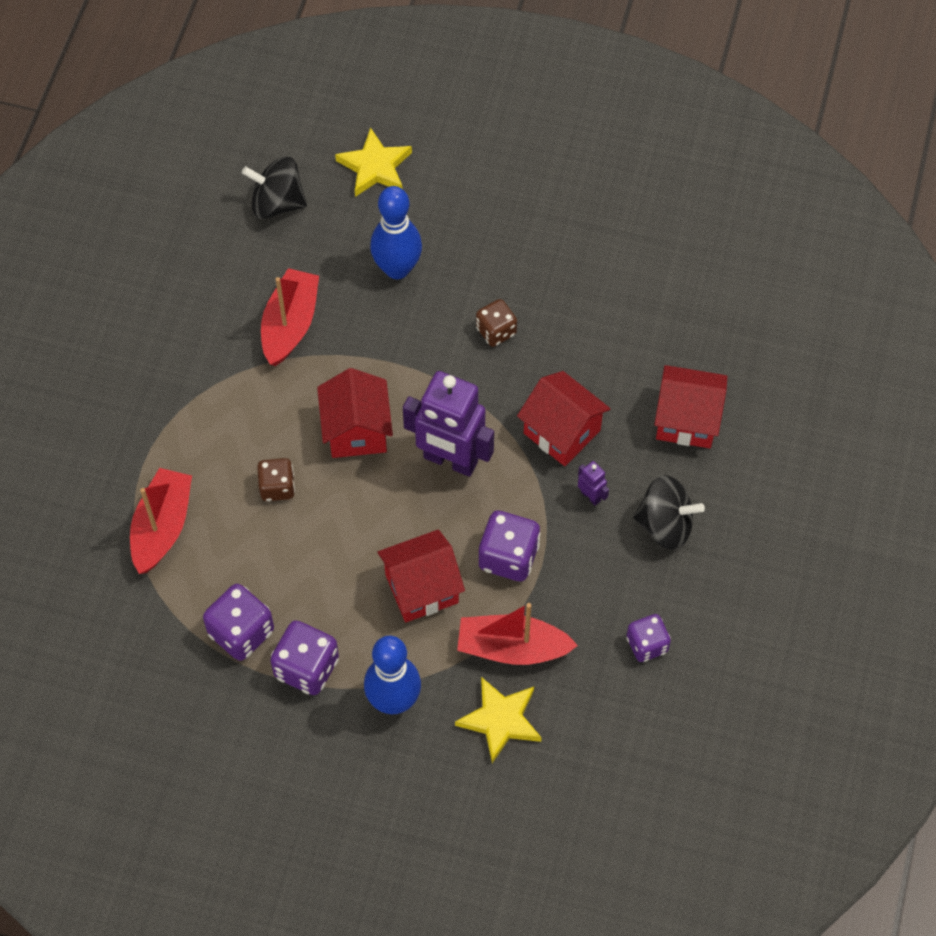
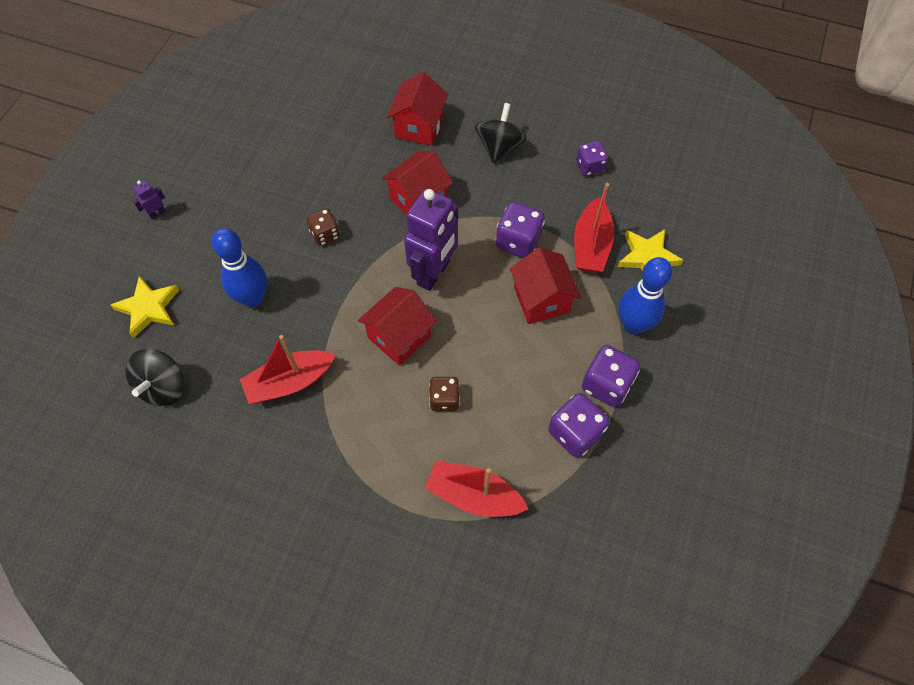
camera: 85 degrees left, 0 degrees up
red boat [261,268,319,366] -> red boat turned 45 degrees counterclockwise [240,335,336,404]
red house [317,368,393,458] -> red house turned 45 degrees counterclockwise [358,287,436,366]
purple robot [578,461,609,506] -> purple robot moved to [133,180,166,220]

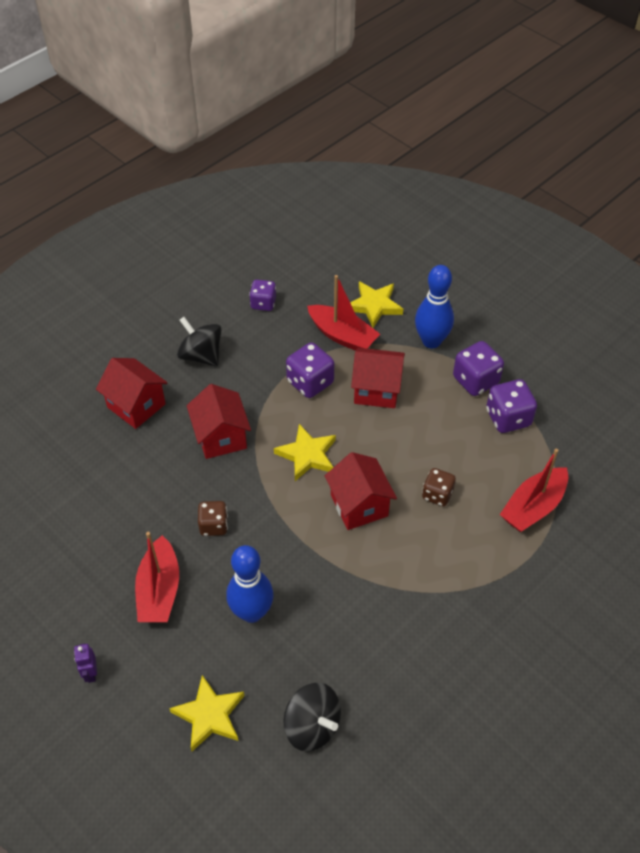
camera: 65 degrees left, 10 degrees down
red boat [240,335,336,404] -> red boat moved to [135,532,179,622]
purple robot [404,189,458,291] -> yellow star [274,424,336,481]

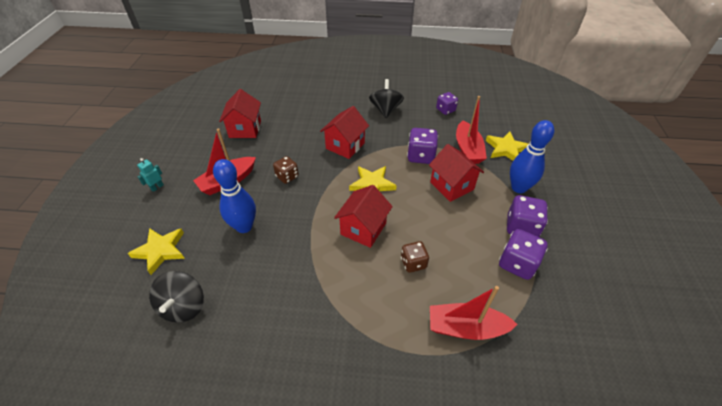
camera: 50 degrees right, 5 degrees down
purple robot [74,644,97,683] -> turquoise robot [137,158,164,192]
red house [96,358,168,429] -> red house moved to [219,89,261,138]

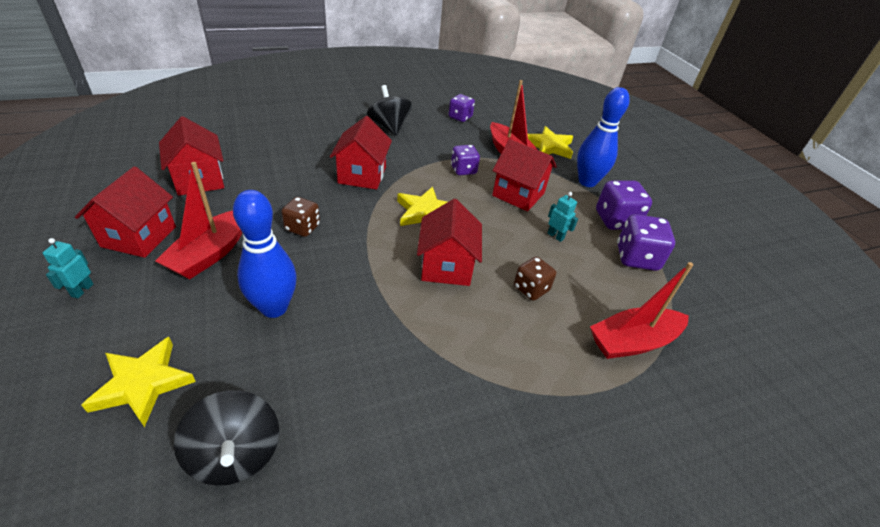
camera: 30 degrees left, 5 degrees down
purple dice [407,128,438,164] -> purple dice [451,145,480,175], size x0.66
none -> red house [75,166,176,258]
none -> turquoise robot [548,192,578,242]

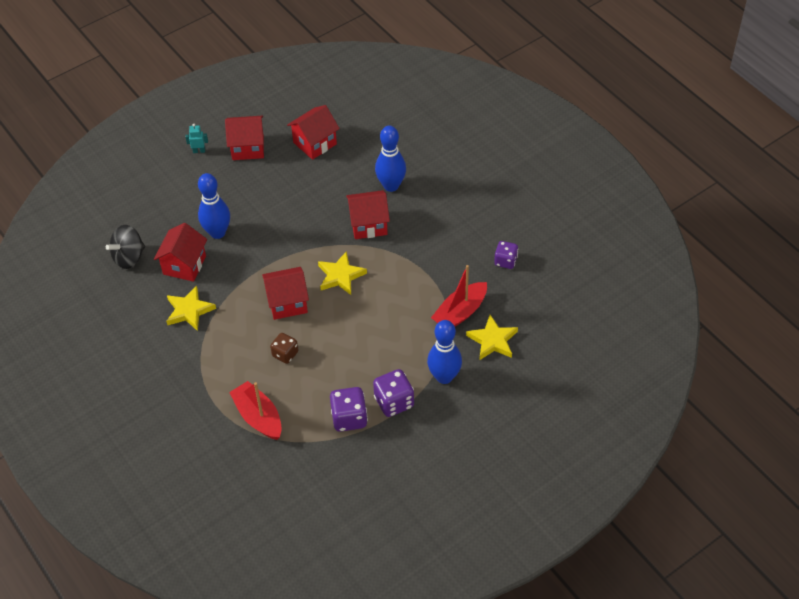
camera: 80 degrees right, 10 degrees up
yellow star [81,337,196,427] -> yellow star moved to [166,286,216,331]
red boat [155,162,242,279] -> none
brown dice [282,197,320,237] -> none
black spinning top [367,85,412,136] -> none
purple dice [451,145,480,175] -> none
red house [492,139,557,211] -> red house moved to [154,223,207,282]
turquoise robot [548,192,578,242] -> none
none -> blue bowling pin [375,125,406,192]

